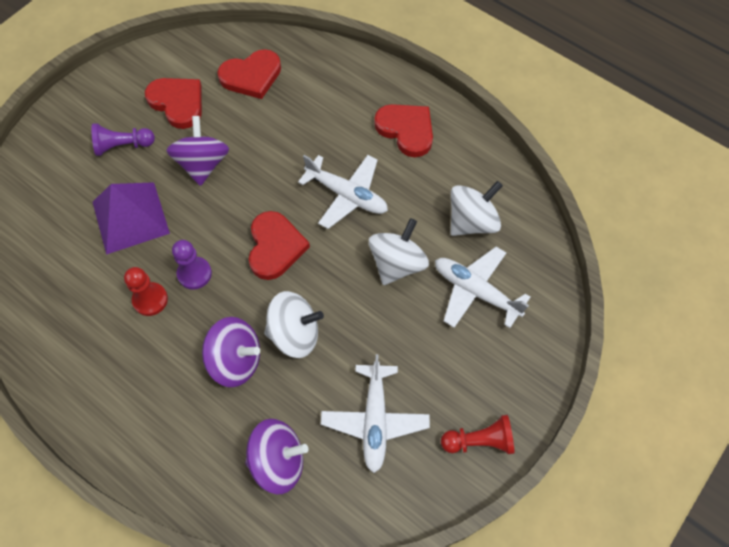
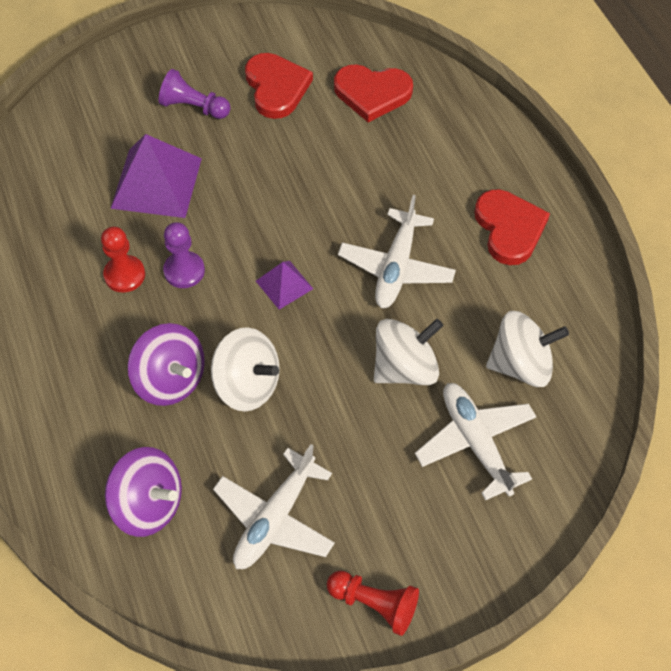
camera: 30 degrees right, 5 degrees down
purple spinning top [166,116,229,186] -> none
red heart [249,211,310,280] -> purple pyramid [256,261,313,310]
white plane [298,155,388,229] -> white plane turned 45 degrees clockwise [338,195,456,308]

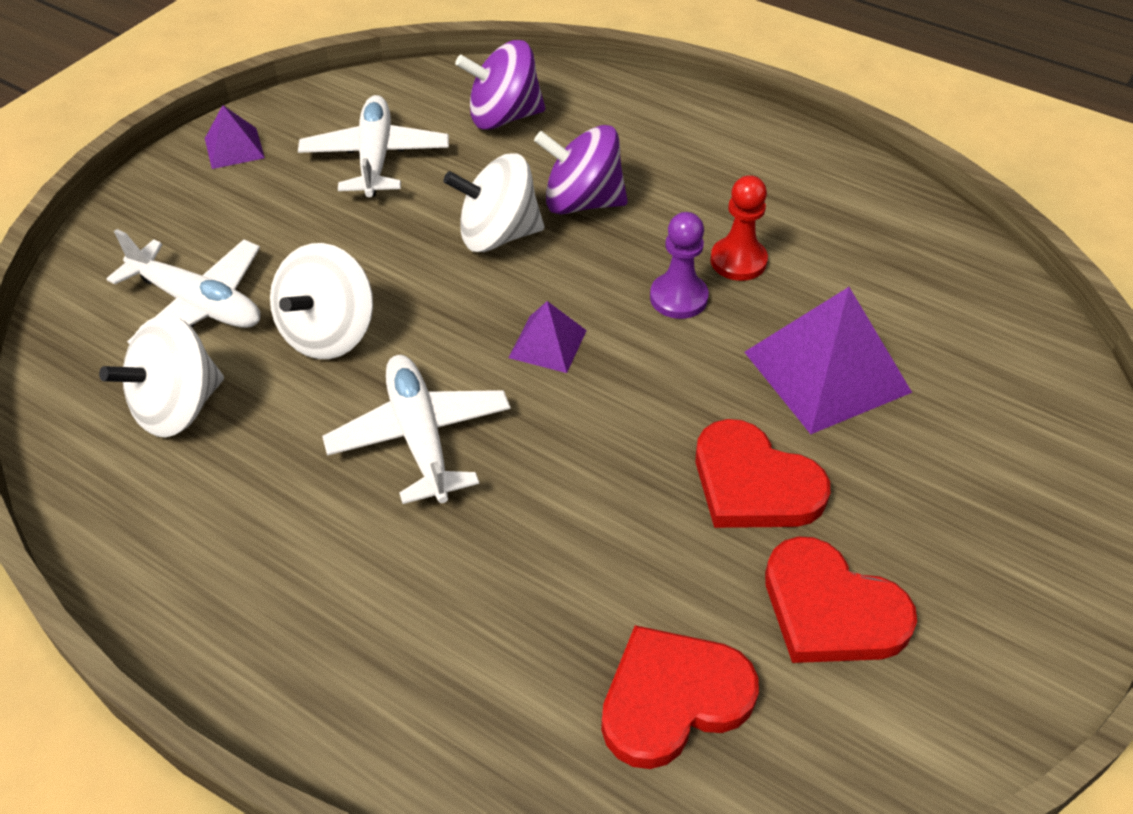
camera: 145 degrees right, 10 degrees down
purple pawn [159,69,231,119] -> none
red pawn [327,571,419,636] -> purple pyramid [205,105,265,169]
red heart [474,189,550,265] -> red heart moved to [695,419,830,528]

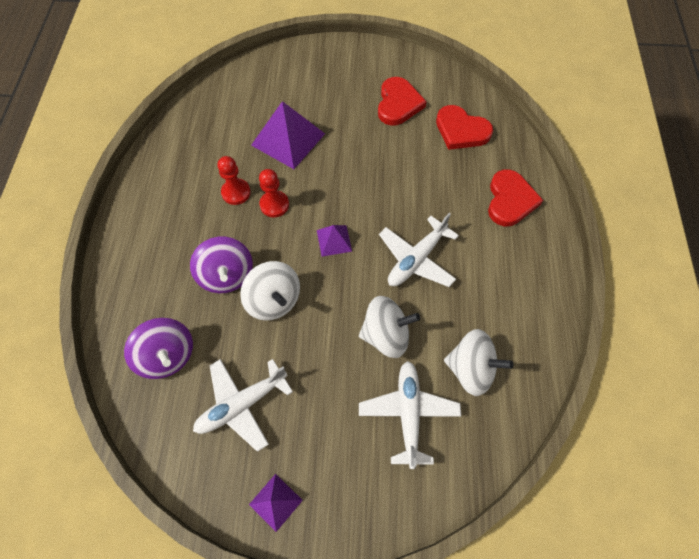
camera: 120 degrees left, 15 degrees up
purple pawn [650,212,709,319] -> red pawn [259,169,289,217]
red heart [695,419,830,528] -> red heart moved to [488,169,543,226]

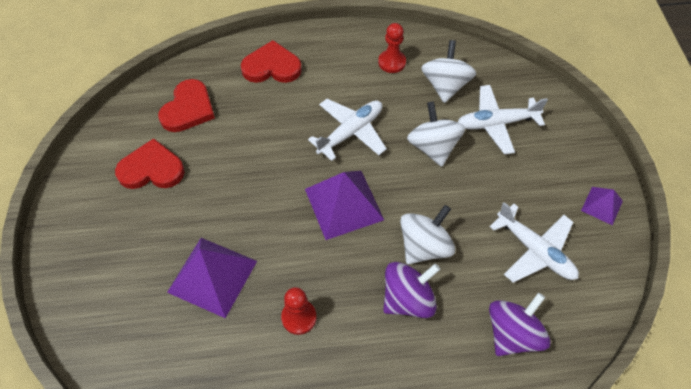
camera: 100 degrees left, 5 degrees down
red pawn [259,169,289,217] -> red pawn moved to [378,23,406,73]
purple pyramid [317,225,352,257] -> purple pyramid [305,171,384,240], size x1.91
white plane [379,213,459,287] -> white plane turned 75 degrees counterclockwise [308,99,387,161]

